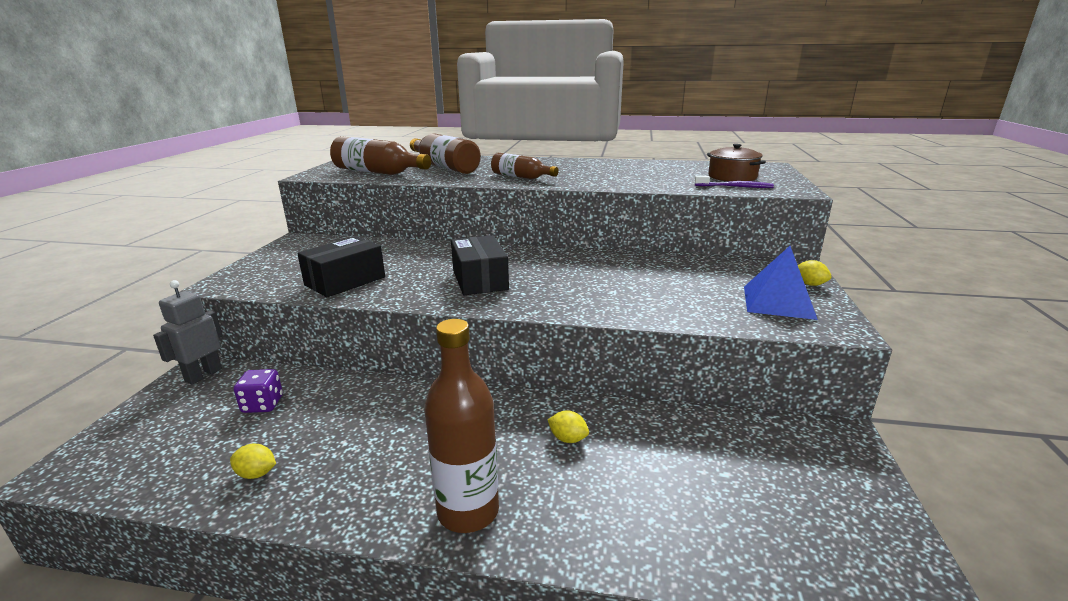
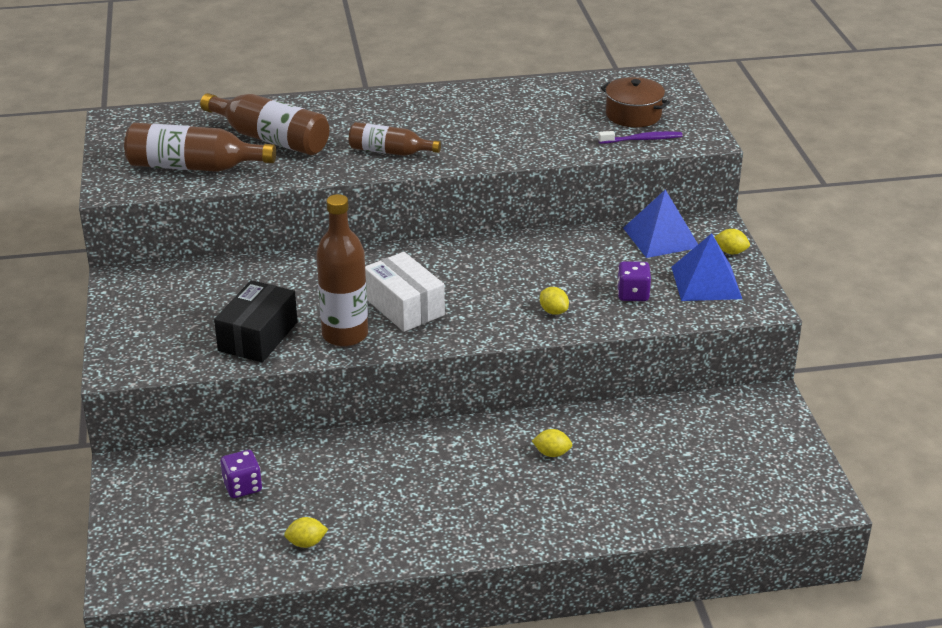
camera: 20 degrees left, 10 degrees up
grey robot [153,280,223,385] -> none
brown bottle [424,319,499,533] -> brown bottle moved to [316,194,368,347]
black box [451,235,509,295] -> white box [365,252,445,332]
none -> yellow lemon [540,287,569,315]
none -> purple dice [617,261,651,301]
none -> blue pyramid [623,189,698,258]

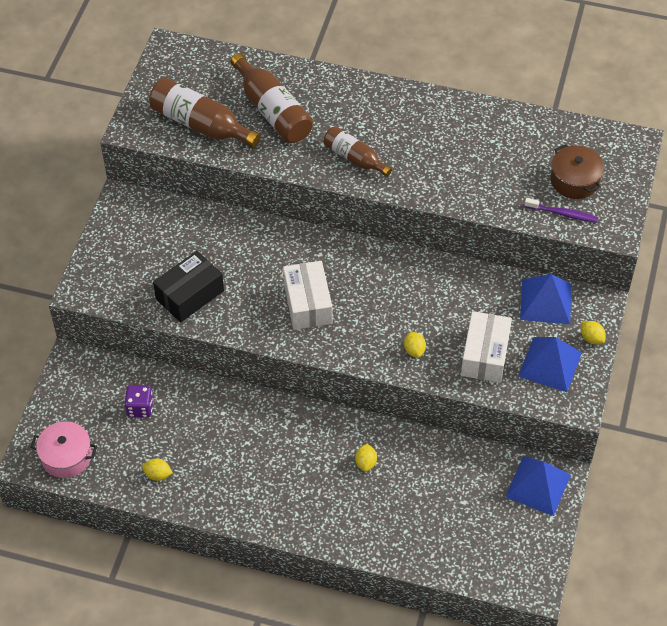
camera: 25 degrees right, 20 degrees up
brown bottle [316,194,368,347] -> none
yellow lemon [532,429,572,457] -> yellow lemon turned 60 degrees clockwise [355,444,377,472]
purple dice [617,261,651,301] -> white box [461,311,512,383]
none -> pink pot [30,421,97,478]
none -> blue pyramid [505,456,571,516]

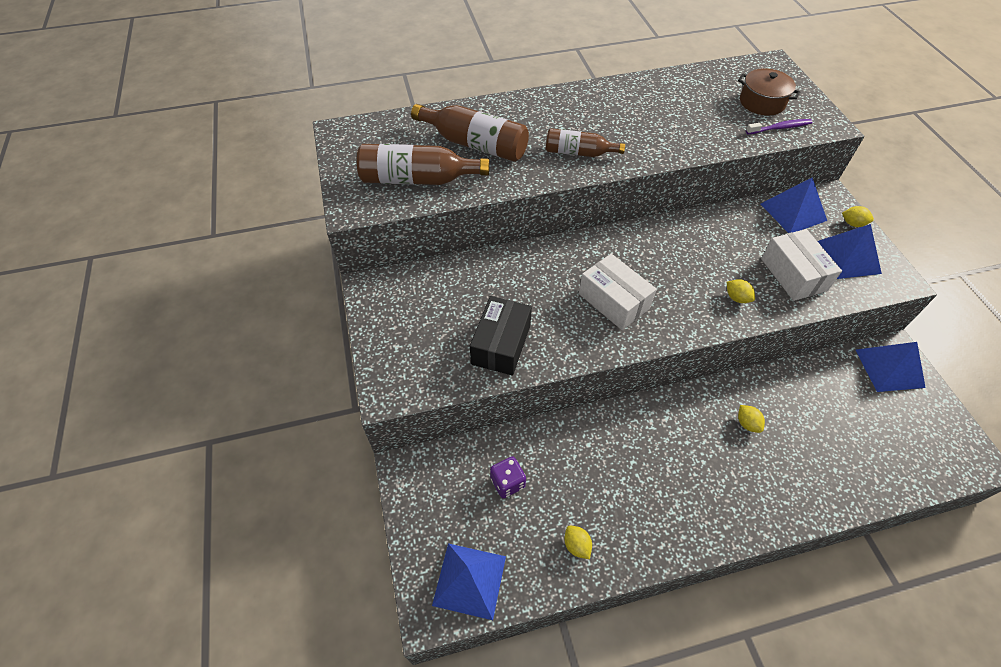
camera: 30 degrees left, 0 degrees up
pink pot [30,421,97,478] -> blue pyramid [432,543,506,620]
yellow lemon [142,459,173,481] -> yellow lemon turned 75 degrees clockwise [564,526,592,559]

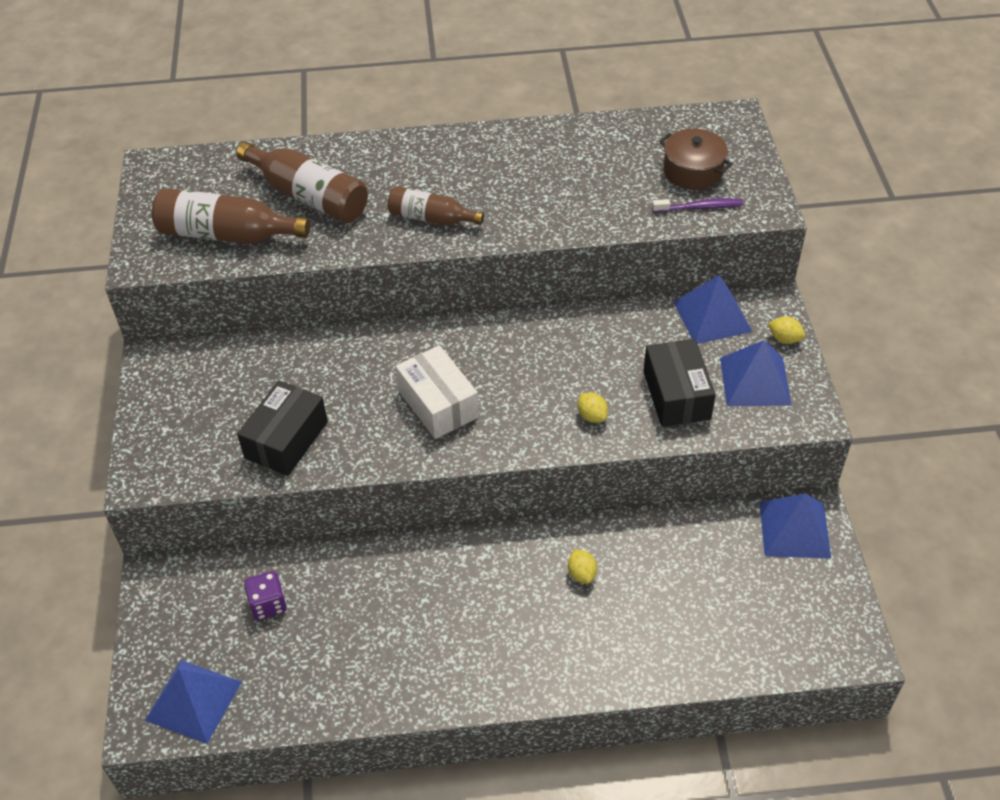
camera: 10 degrees right, 5 degrees down
yellow lemon [564,526,592,559] -> none
white box [761,229,842,301] -> black box [643,339,716,427]

